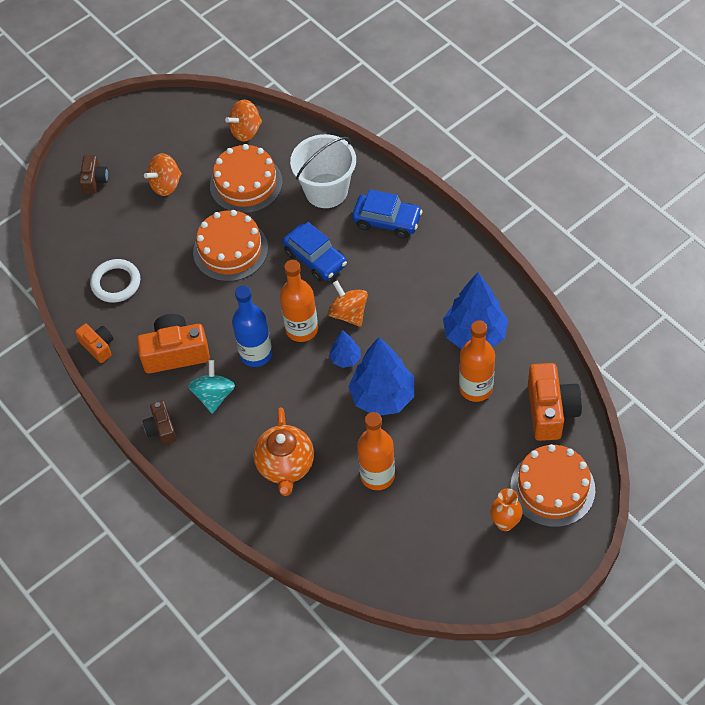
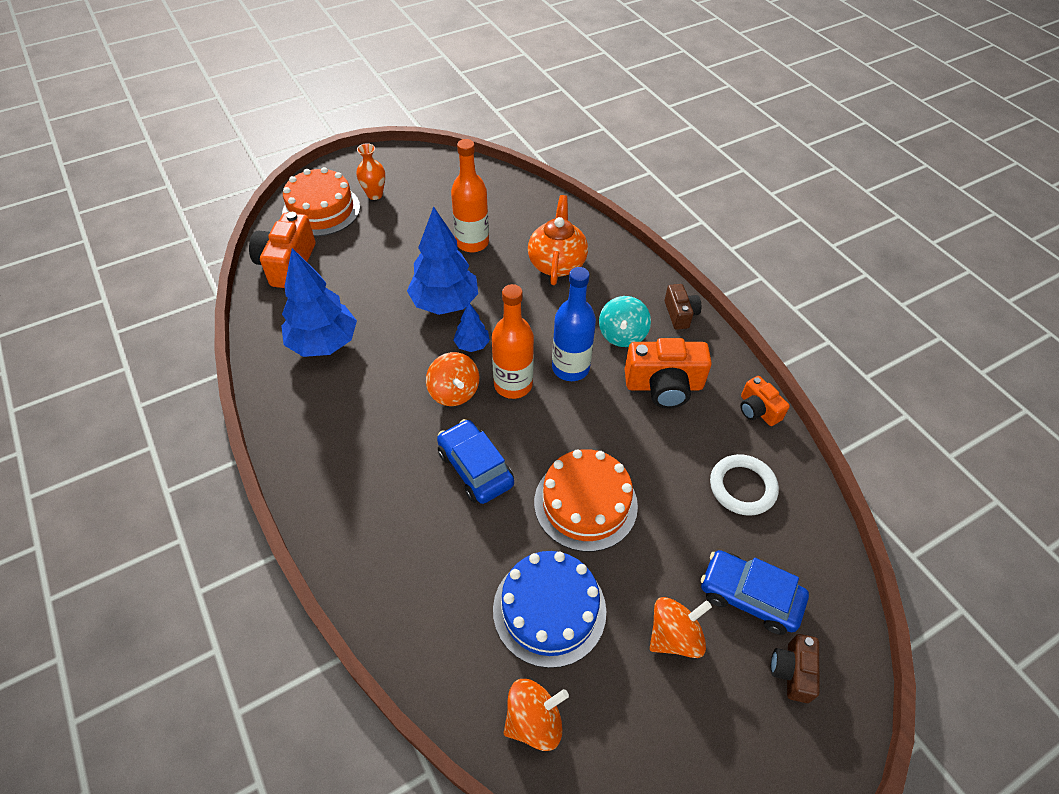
camera: 175 degrees left, 5 degrees down
orange cake [210,144,283,213] -> blue cake [493,551,606,668]
white bucket [290,134,356,208] -> none
blue car [352,189,423,238] -> blue car moved to [701,550,809,635]
orange bottle [459,320,495,402] -> none

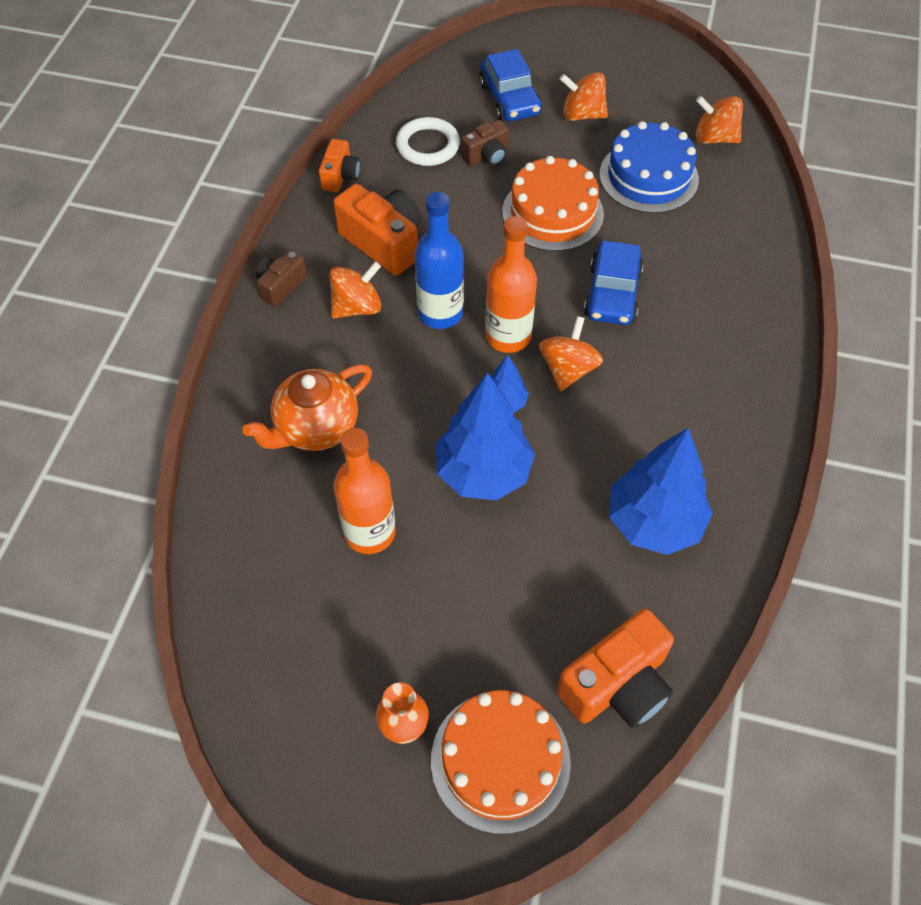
camera: 135 degrees left, 5 degrees up
turquoise spinning top [599,296,651,347] -> orange spinning top [329,261,381,318]
brown camera [771,634,820,703] -> brown camera moved to [461,120,509,166]

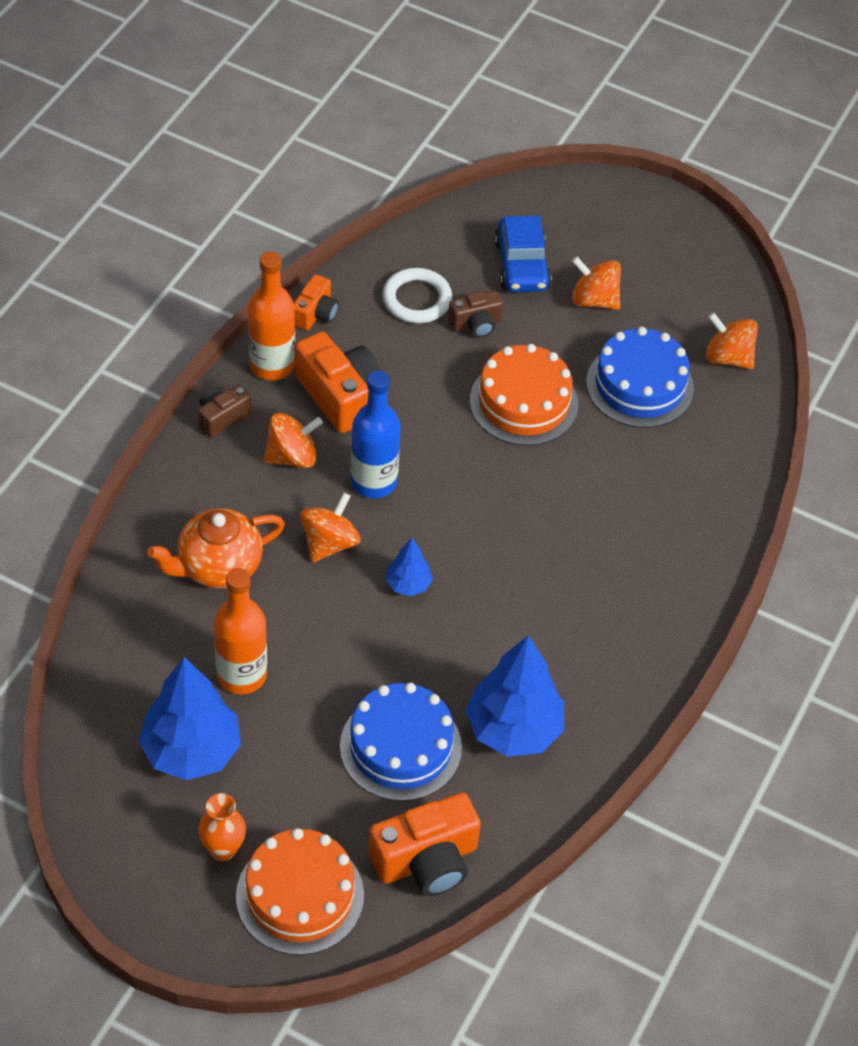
camera: 10 degrees right, 5 degrees down
blue tree [435,373,535,500] -> blue tree moved to [139,657,241,781]
orange bottle [485,216,537,353] -> orange bottle moved to [248,251,295,380]
orange spinning top [539,316,603,391] -> orange spinning top moved to [300,492,360,563]
blue car [584,241,644,325] -> none
none -> blue cake [340,683,462,801]

